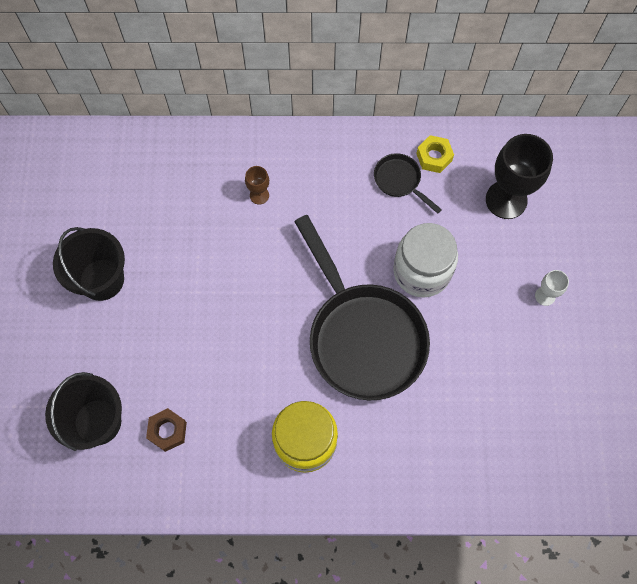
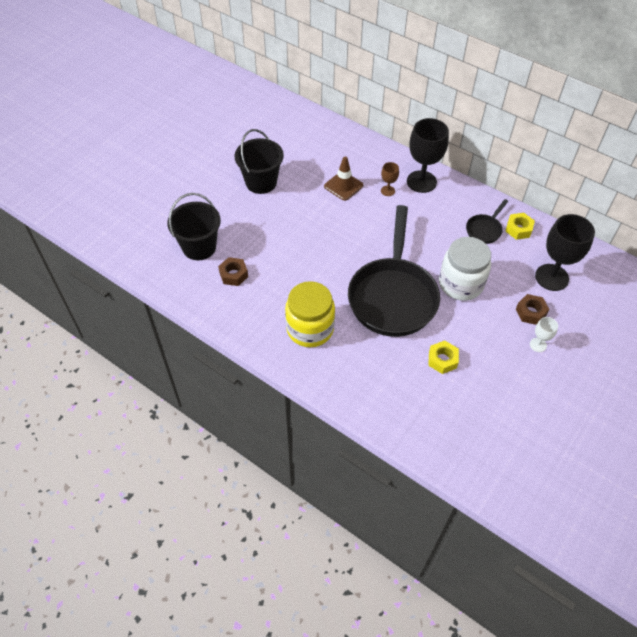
camera: 35 degrees right, 15 degrees down
black pan [374,153,442,214] -> black pan turned 135 degrees counterclockwise [466,199,508,244]
none -> brown traffic cone [324,157,363,201]
none -> black goblet [407,118,449,193]
none -> yellow nut [428,341,459,374]
none -> brown nut [516,294,550,325]

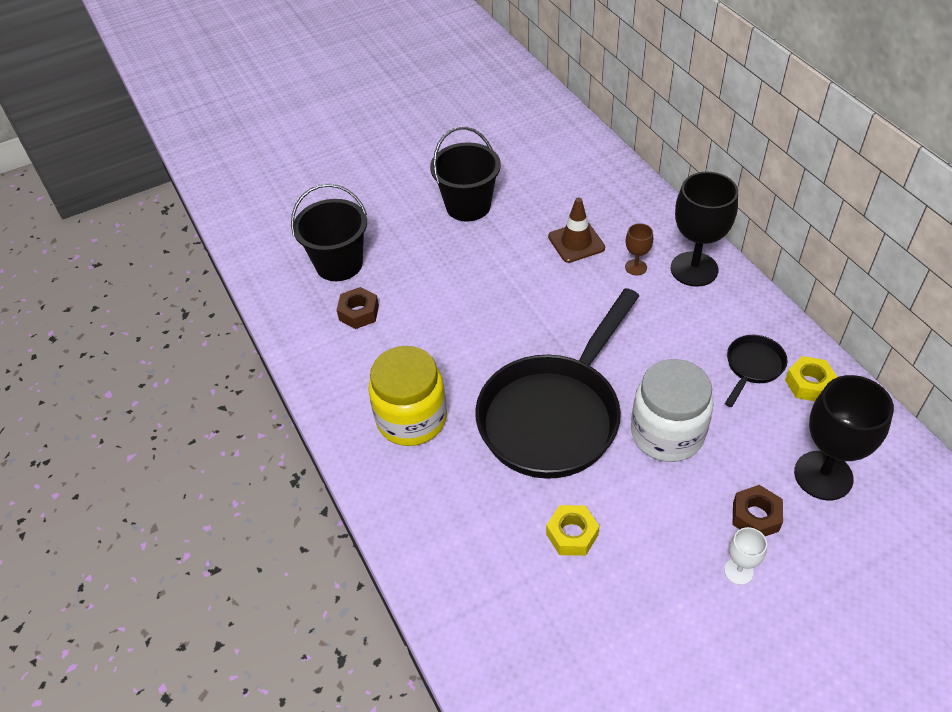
camera: 30 degrees right, 5 degrees down
black pan [466,199,508,244] -> black pan turned 150 degrees clockwise [725,335,788,407]

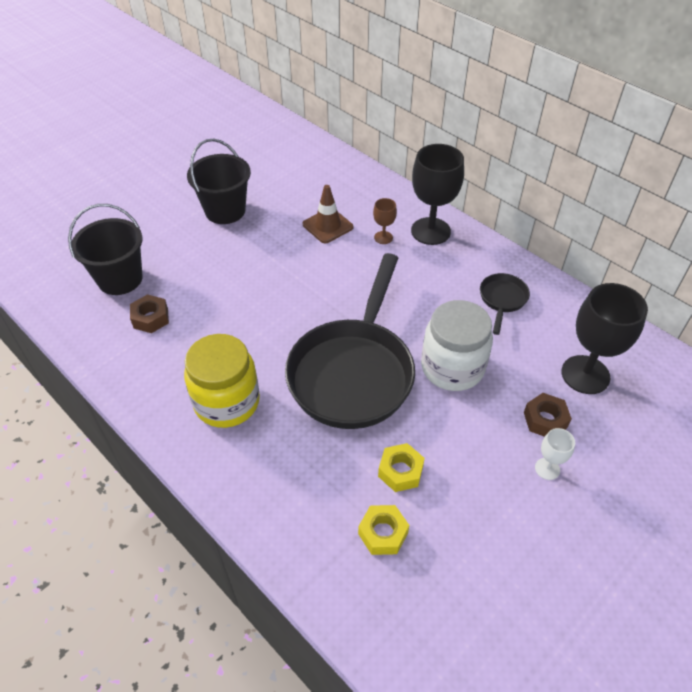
camera: 20 degrees left, 0 degrees up
yellow nut [785,356,837,401] -> yellow nut moved to [358,505,409,555]

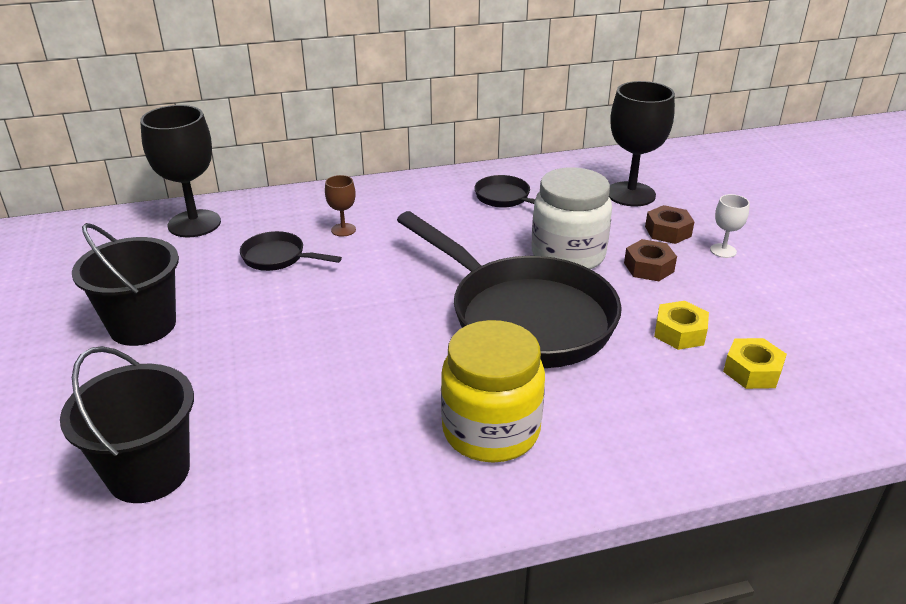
camera: 60 degrees left, 15 degrees down
brown nut [130,294,169,333] -> brown nut moved to [624,239,677,281]
brown traffic cone [302,185,353,243] -> black pan [240,231,342,271]
black goblet [411,144,464,245] -> black goblet moved to [140,105,221,237]

